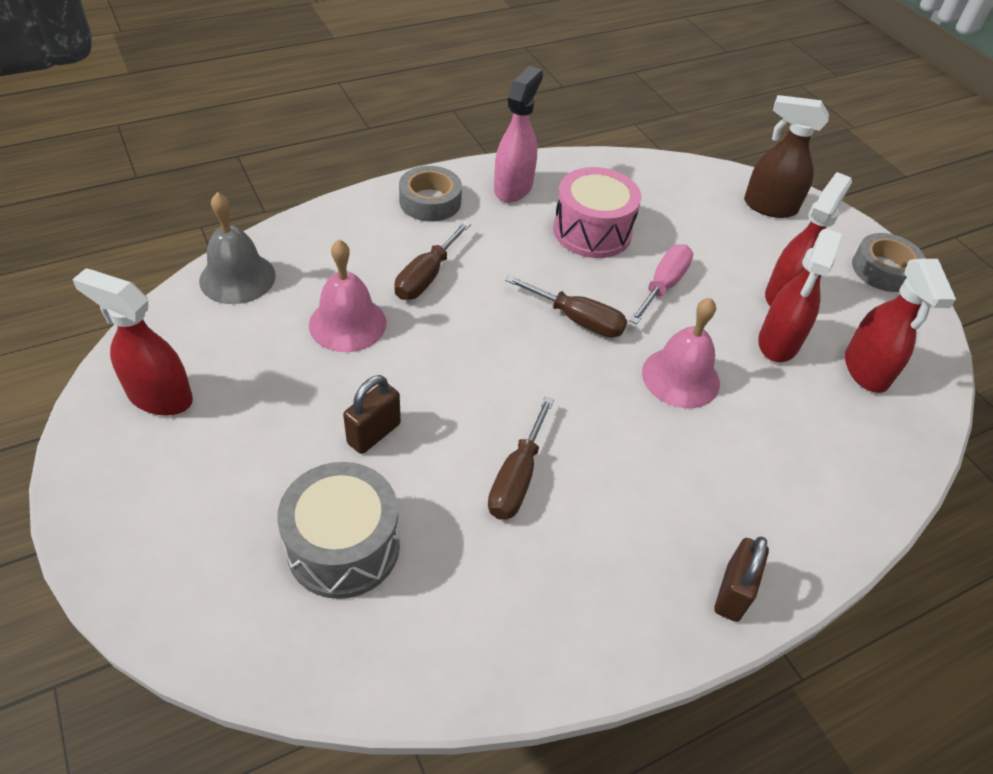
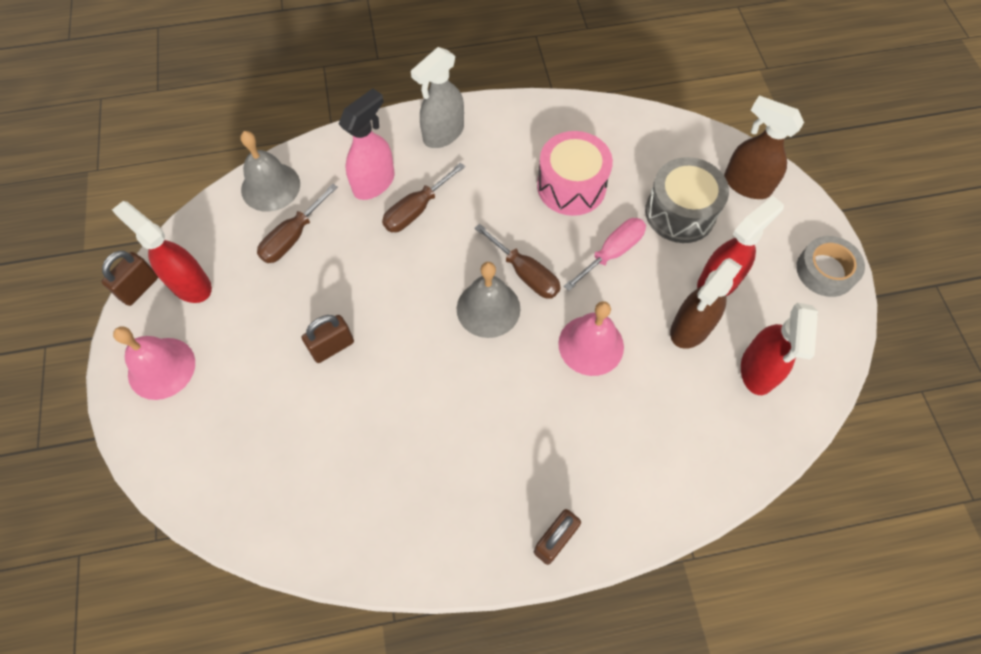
camera: 20 degrees right, 15 degrees up
grey drum [277,462,400,599] -> grey drum moved to [645,157,729,243]
pink bell [309,240,387,352] -> pink bell moved to [113,326,195,400]
grey tape [399,166,462,222] -> grey spray bottle [411,47,464,148]
brown screwdriver [488,396,554,520] -> brown screwdriver moved to [257,184,338,263]
pink spray bottle [494,66,543,202] -> pink spray bottle moved to [338,88,395,200]
red spray bottle [758,228,842,362] -> brown spray bottle [670,258,742,349]
none -> brown padlock [102,251,158,306]
none -> grey bell [457,262,520,338]

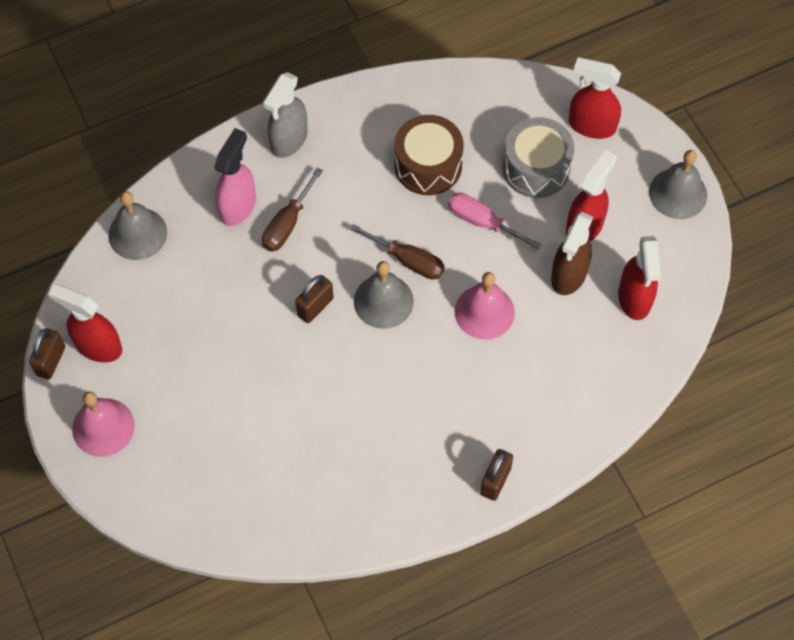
camera: 15 degrees left, 0 degrees up
brown screwdriver [257,184,338,263] -> none
brown padlock [302,315,354,363] -> brown padlock moved to [295,275,334,323]
pink drum [537,131,613,216] -> brown drum [394,115,464,195]
pink screwdriver [564,218,646,291] -> pink screwdriver turned 90 degrees counterclockwise [448,193,542,250]
brown spray bottle [724,95,804,199] -> red spray bottle [569,57,621,139]
grey tape [796,236,865,297] -> grey bell [649,150,707,219]

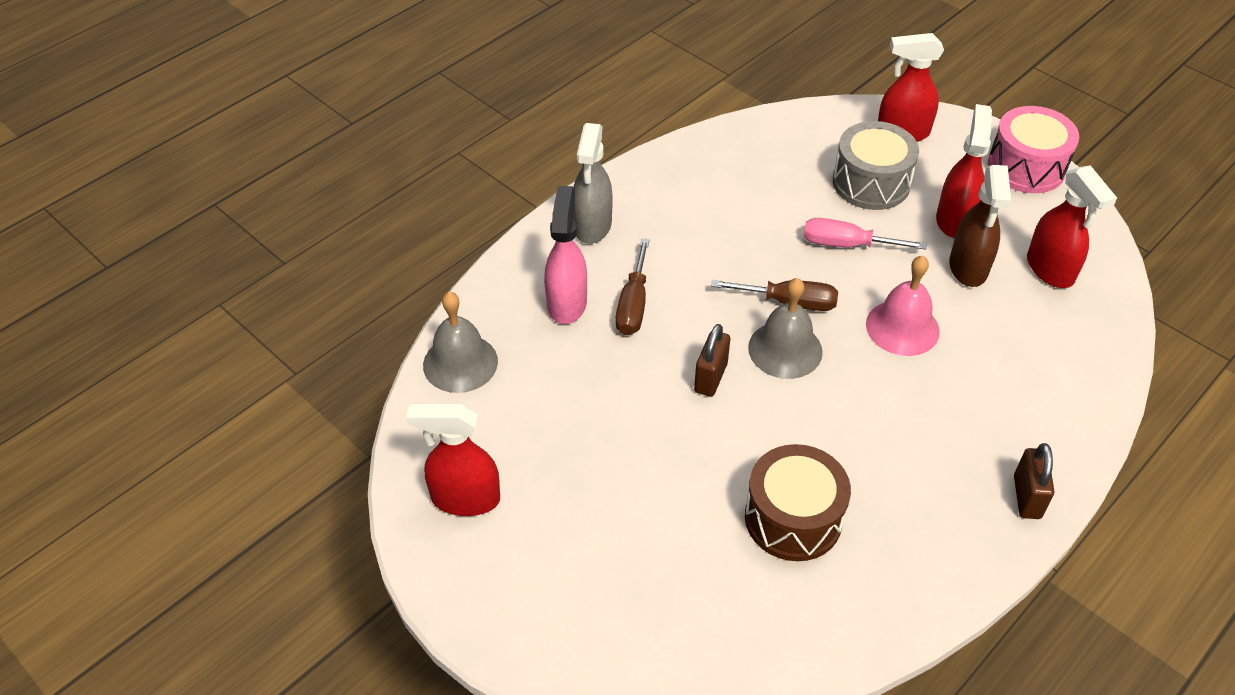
camera: 20 degrees left, 15 degrees down
brown padlock [29,328,65,379] -> none
pink bell [72,391,135,457] -> none
brown drum [394,115,464,195] -> brown drum moved to [745,444,851,561]
grey bell [649,150,707,219] -> pink drum [988,106,1079,193]

